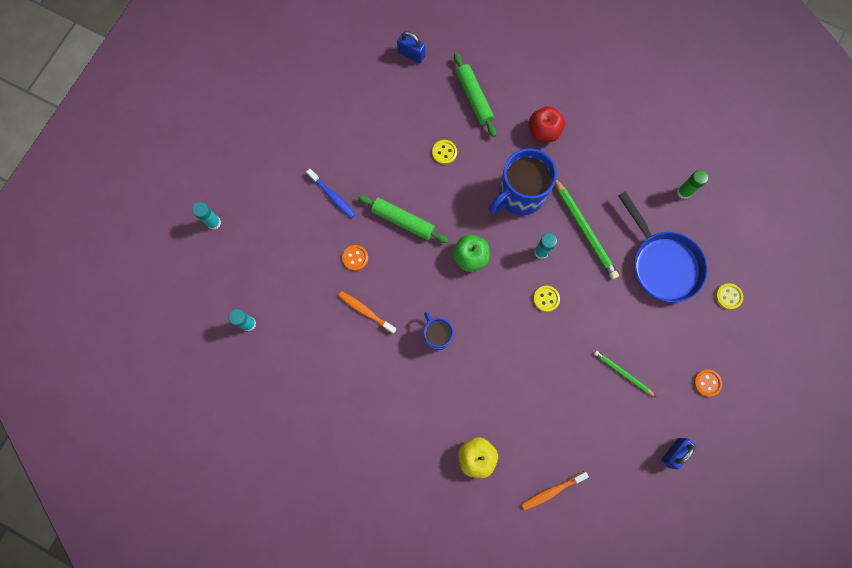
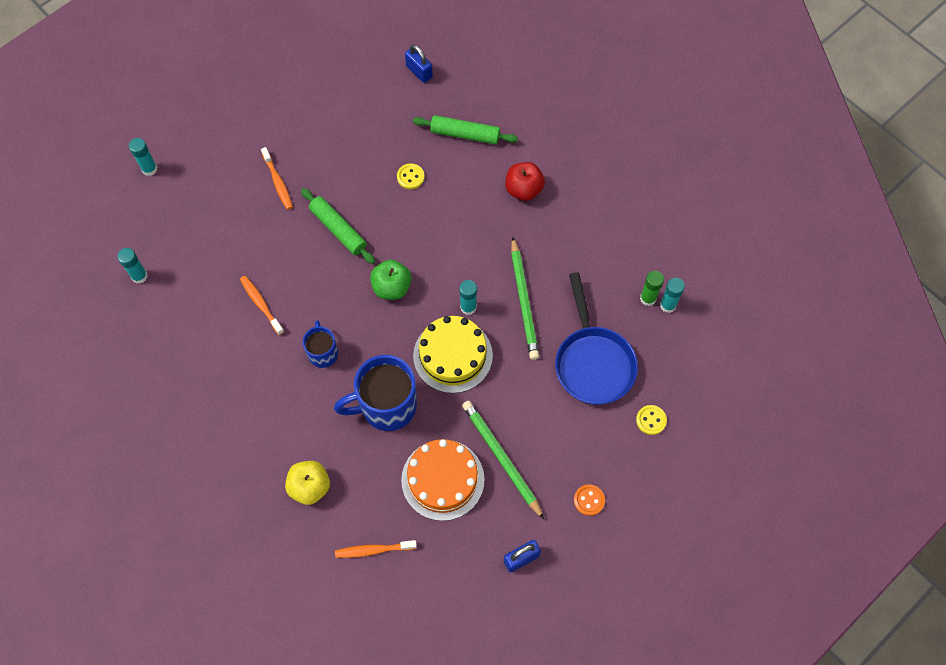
camera: 20 degrees right, 10 degrees down
blue toothbrush [306,169,356,219] -> orange toothbrush [261,147,293,210]
orange button [342,245,368,271] -> none
green rolling pin [454,53,496,137] -> green rolling pin turned 75 degrees counterclockwise [413,115,518,144]
blue mug [489,148,557,216] -> blue mug moved to [334,355,417,431]
yellow button [533,286,560,312] -> yellow cake [413,316,493,393]
green pencil [594,350,656,397] -> green pencil [462,401,544,519], size x1.70
none -> orange cake [401,439,485,521]
none -> turquoise glue stick [660,278,685,313]

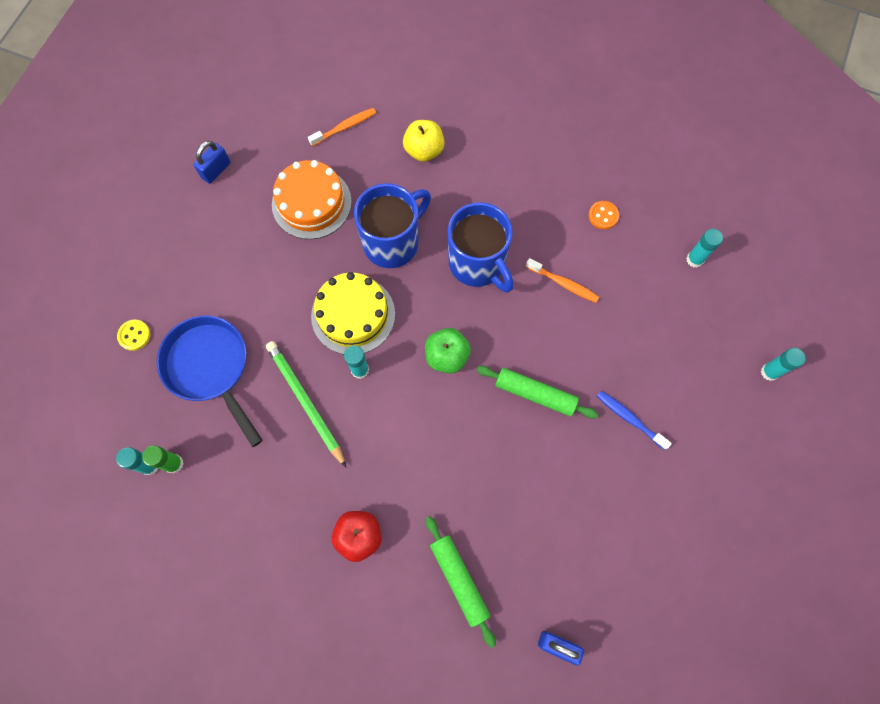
camera: 155 degrees right, 5 degrees up
orange toothbrush [261,147,293,210] -> blue toothbrush [597,391,672,450]
blue mug [303,320,338,368] -> blue mug [448,202,514,293], size x1.82
yellow button [397,163,425,189] -> none
green rolling pin [413,115,518,144] -> green rolling pin turned 75 degrees clockwise [426,516,496,648]
green pencil [462,401,544,519] -> none
orange button [574,484,605,516] -> orange button moved to [589,201,619,229]

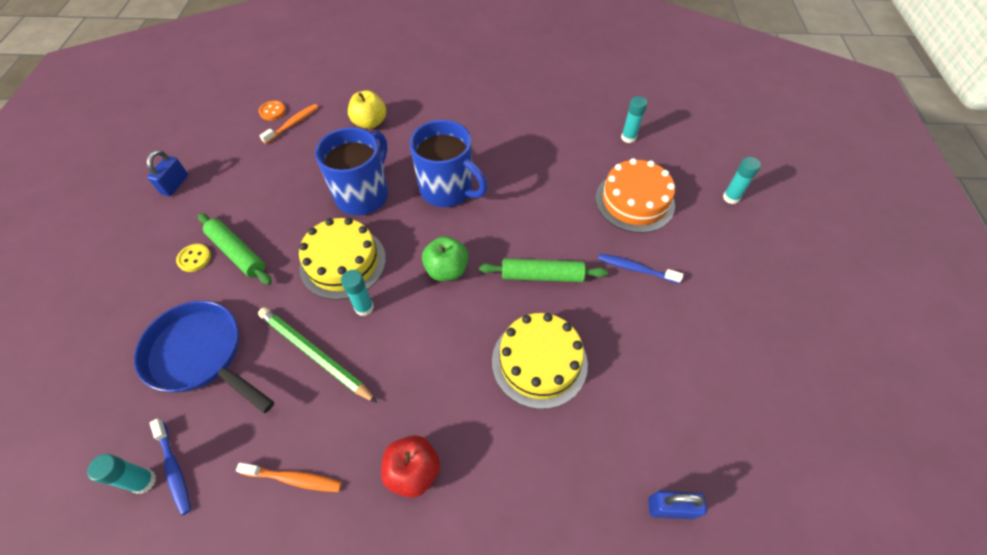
camera: 20 degrees left, 15 degrees down
yellow button [117,320,150,351] -> yellow button moved to [176,244,211,272]
green glue stick [142,445,184,474] -> blue toothbrush [150,418,191,516]
orange cake [272,160,352,239] -> orange cake moved to [595,158,675,233]
green rolling pin [426,516,496,648] -> green rolling pin moved to [198,213,272,285]
orange toothbrush [526,258,599,303] -> orange toothbrush moved to [236,462,342,492]
orange button [589,201,619,229] -> orange button moved to [258,100,286,121]
none -> yellow cake [492,313,588,409]

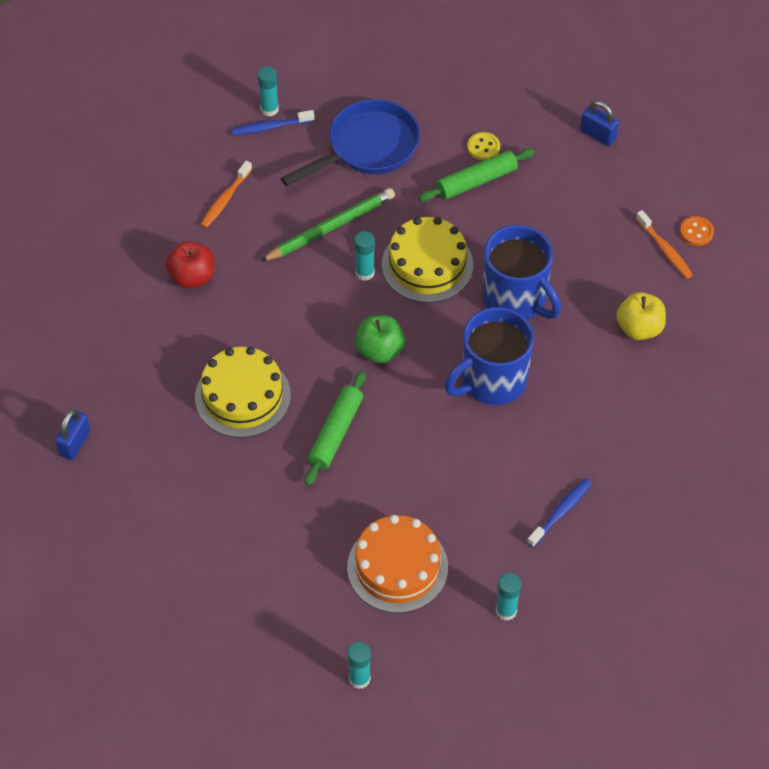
camera: 110 degrees right, 0 degrees up
blue toothbrush [598,254,684,284] -> blue toothbrush moved to [527,478,592,547]

